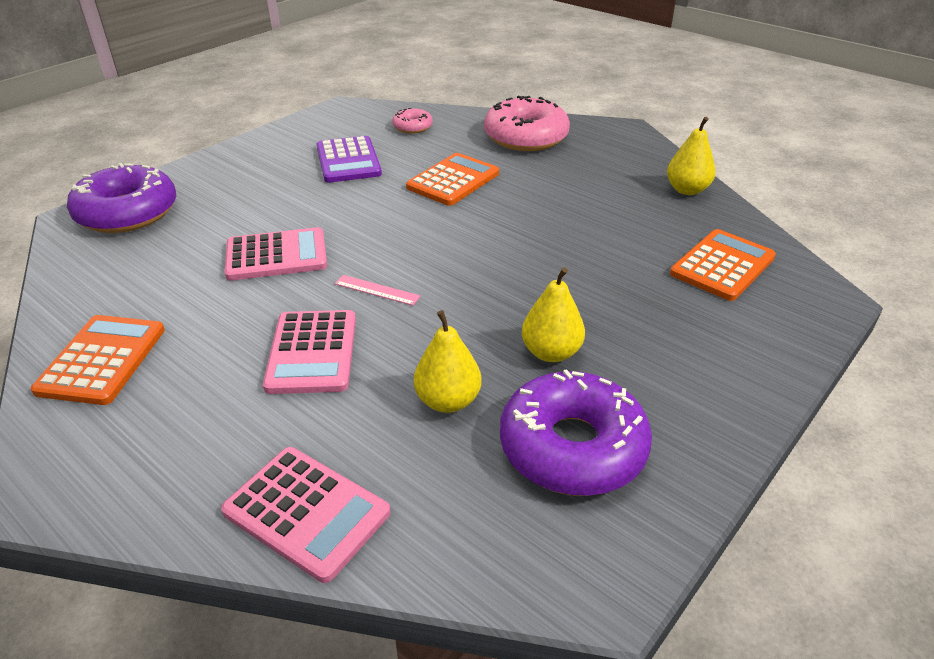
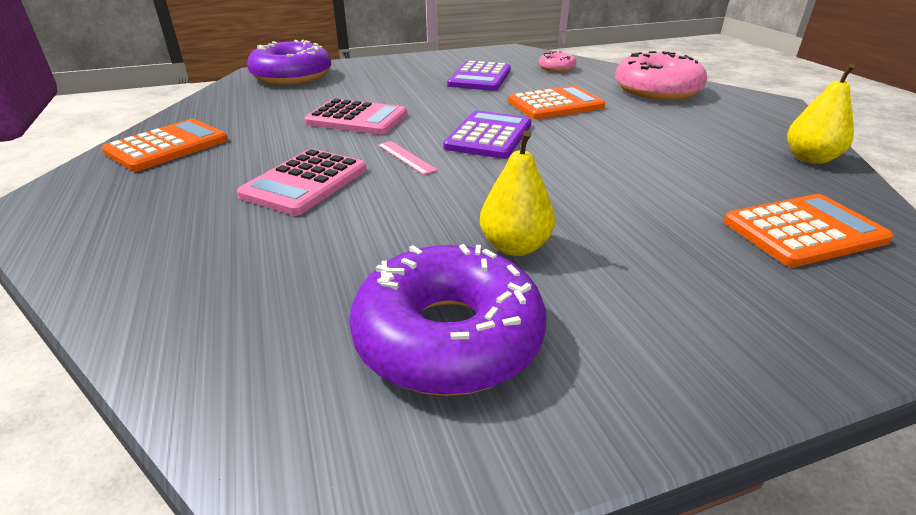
camera: 30 degrees right, 5 degrees down
pink calculator [221,447,390,583] -> none
yellow pear [414,310,482,413] -> none
none -> purple calculator [443,110,531,159]

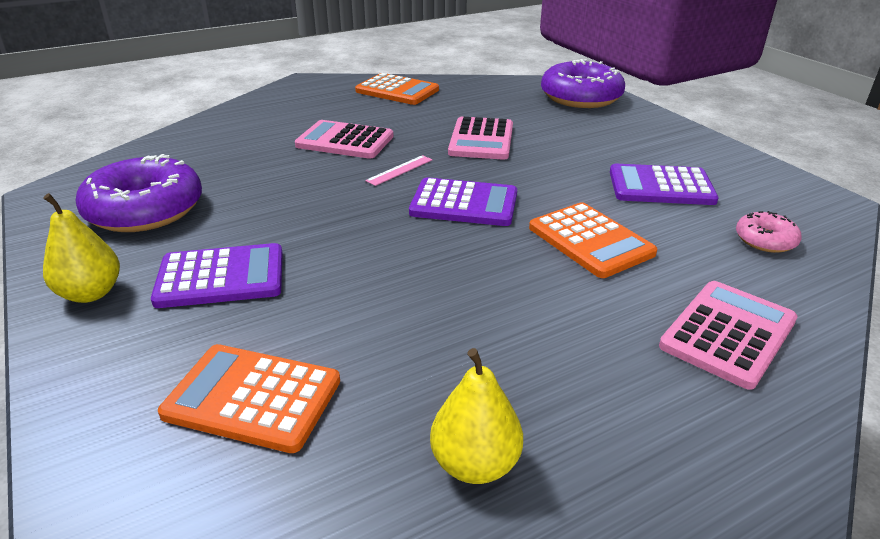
camera: 80 degrees right, 0 degrees up
yellow pear [480,130,555,256] -> yellow pear moved to [43,193,120,303]
pink donut [615,51,707,100] -> pink calculator [659,281,797,390]
orange calculator [724,194,893,267] -> orange calculator turned 135 degrees clockwise [158,344,340,453]
none -> purple calculator [151,243,283,308]

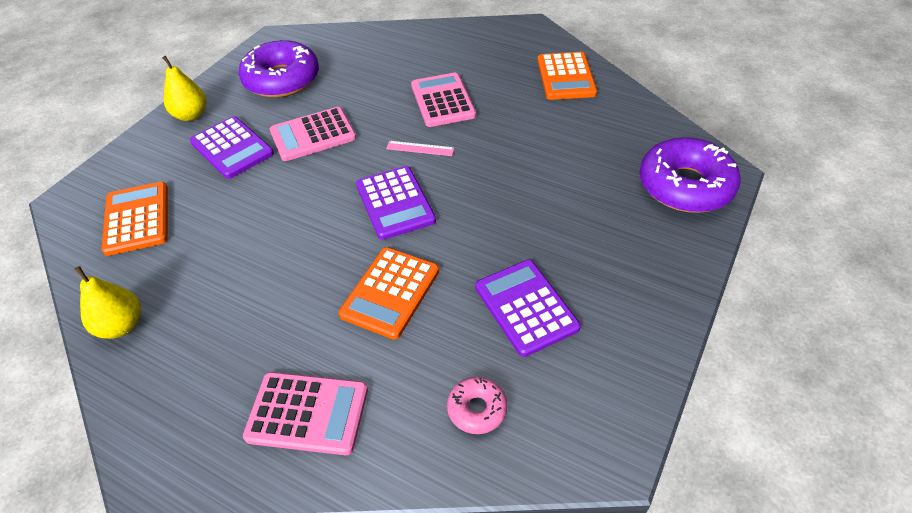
camera: 60 degrees right, 15 degrees up
pink calculator [448,116,513,160] -> pink calculator moved to [270,107,356,161]

